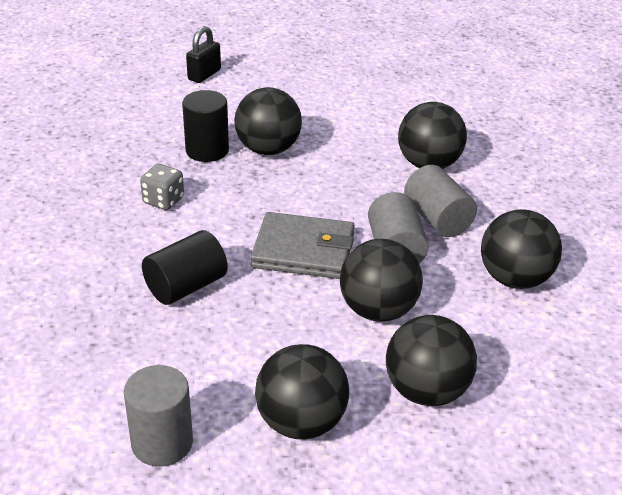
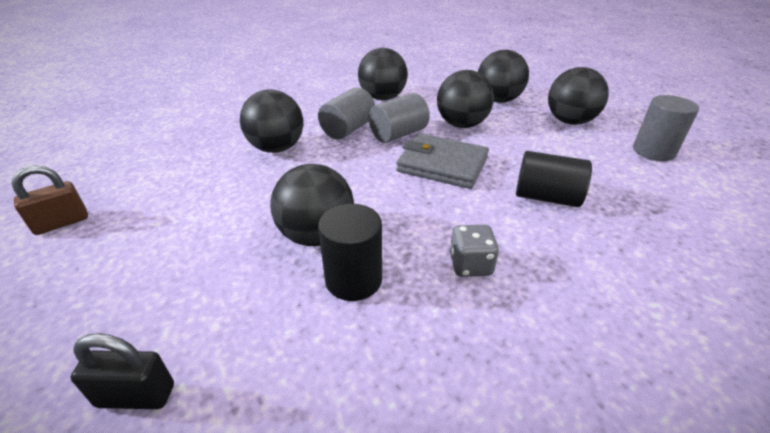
camera: 120 degrees left, 0 degrees up
grey wallet [250,212,355,279] -> grey wallet turned 45 degrees counterclockwise [396,133,489,189]
none -> brown padlock [12,165,88,235]

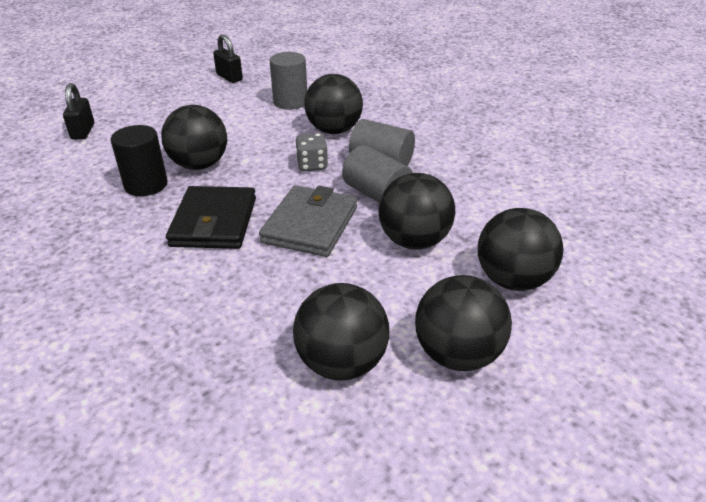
camera: 85 degrees right, 0 degrees up
brown padlock [12,165,88,235] -> black padlock [213,34,243,83]
black ball [358,48,408,100] -> black ball moved to [293,283,389,381]
grey dice [450,225,499,277] -> grey dice moved to [296,133,328,171]
black cylinder [516,151,592,207] -> none
grey cylinder [633,95,699,161] -> grey cylinder moved to [270,52,307,110]
none -> black wallet [166,186,256,249]

